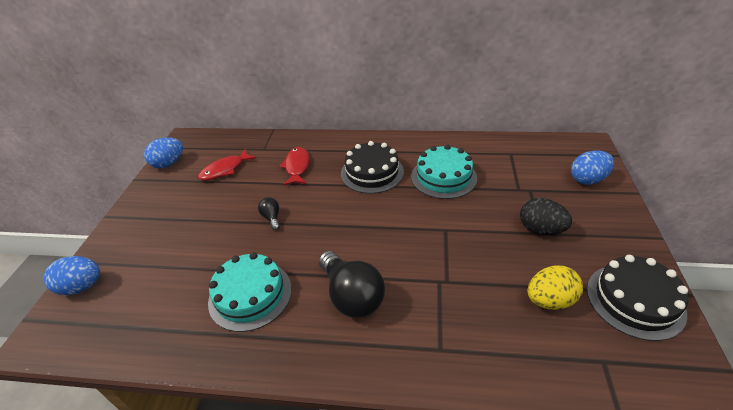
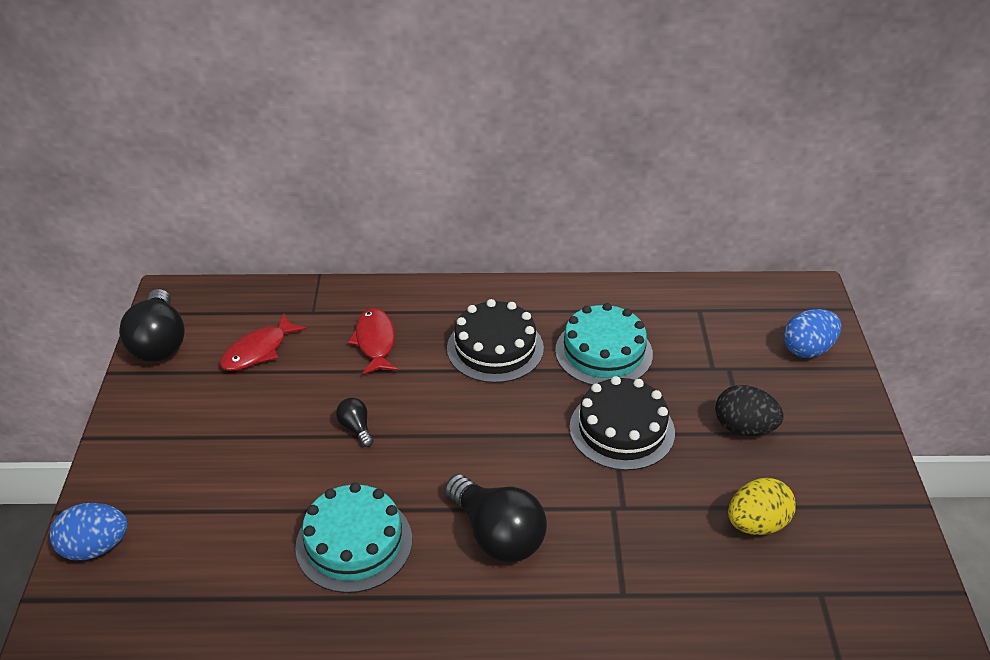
camera: 10 degrees left, 0 degrees up
blue egg [144,137,183,168] -> black light bulb [119,289,185,362]
black cake [587,255,688,341] -> black cake moved to [570,376,675,471]

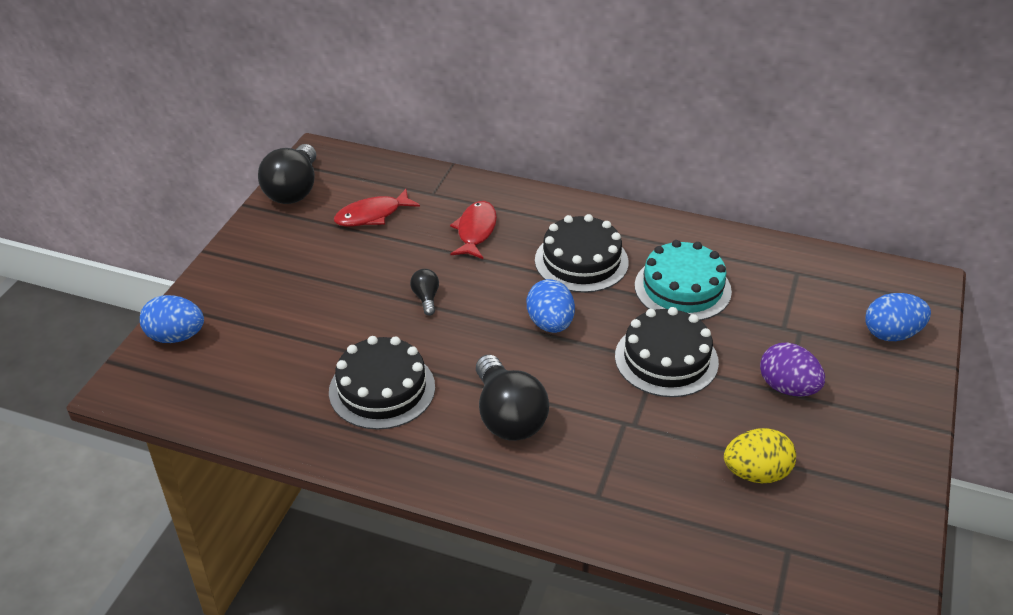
camera: 20 degrees right, 0 degrees up
turquoise cake [295,482,412,593] -> black cake [329,336,435,430]
black egg [715,385,784,436] -> purple egg [760,342,825,397]
none -> blue egg [527,279,575,333]

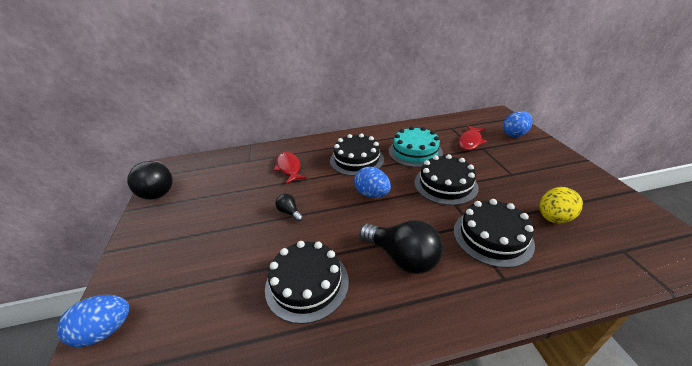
camera: 30 degrees left, 5 degrees down
red fish [334,189,420,227] -> red fish moved to [459,125,487,150]
purple egg [760,342,825,397] -> none
none -> black cake [454,199,535,268]

